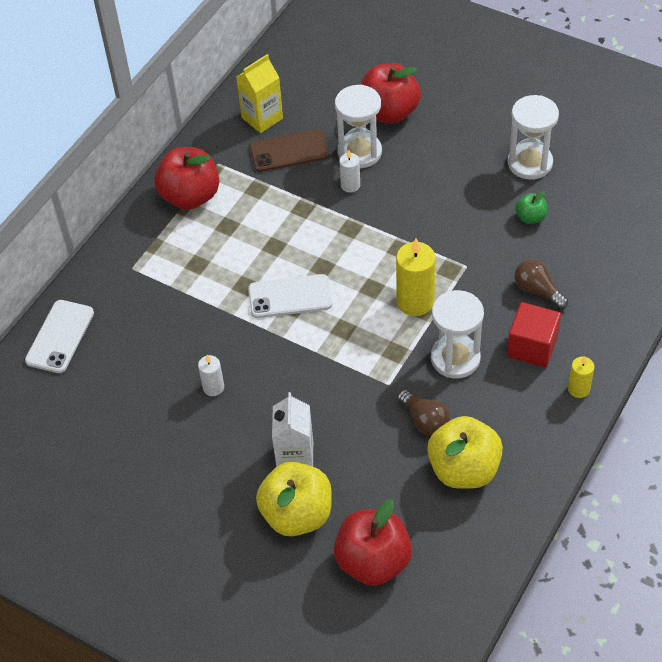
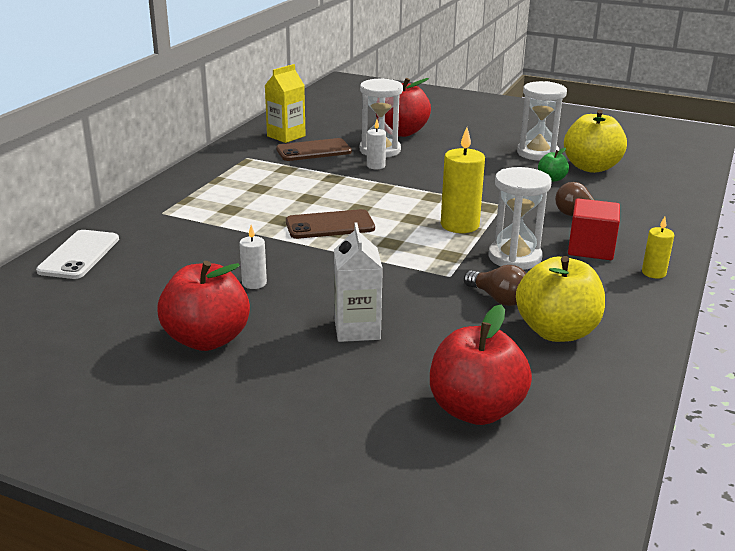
camera: 10 degrees left, 25 degrees down
red apple [155,147,219,210] -> red apple moved to [157,261,250,351]
white phone [248,274,332,318] -> brown phone [286,209,375,239]
yellow apple [256,462,332,536] -> yellow apple moved to [564,110,627,173]

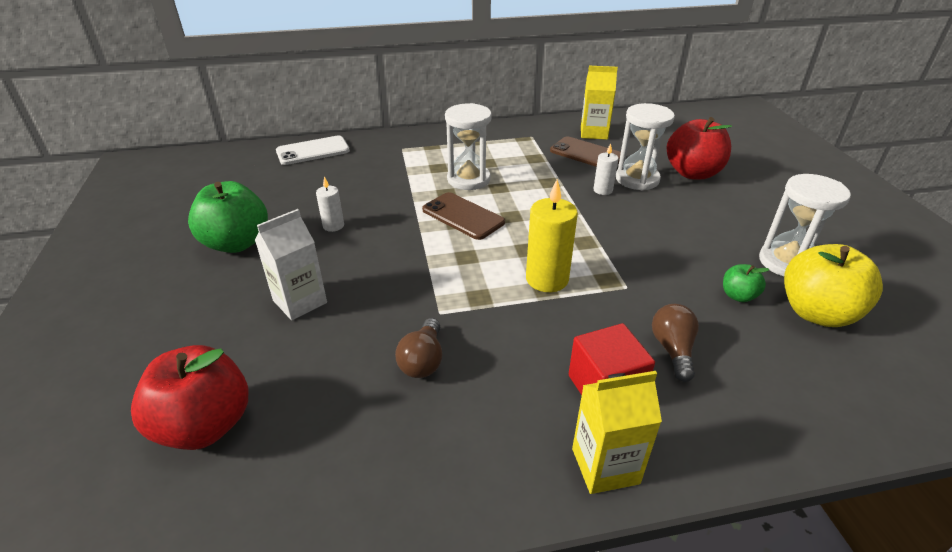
camera: 55 degrees right, 10 degrees up
red apple [157,261,250,351] -> green apple [188,181,268,253]
white hourglass [488,167,552,270] -> white hourglass moved to [445,103,492,190]
yellow apple [516,256,605,342] -> none
yellow candle [642,217,674,279] -> yellow carton [572,371,662,494]

